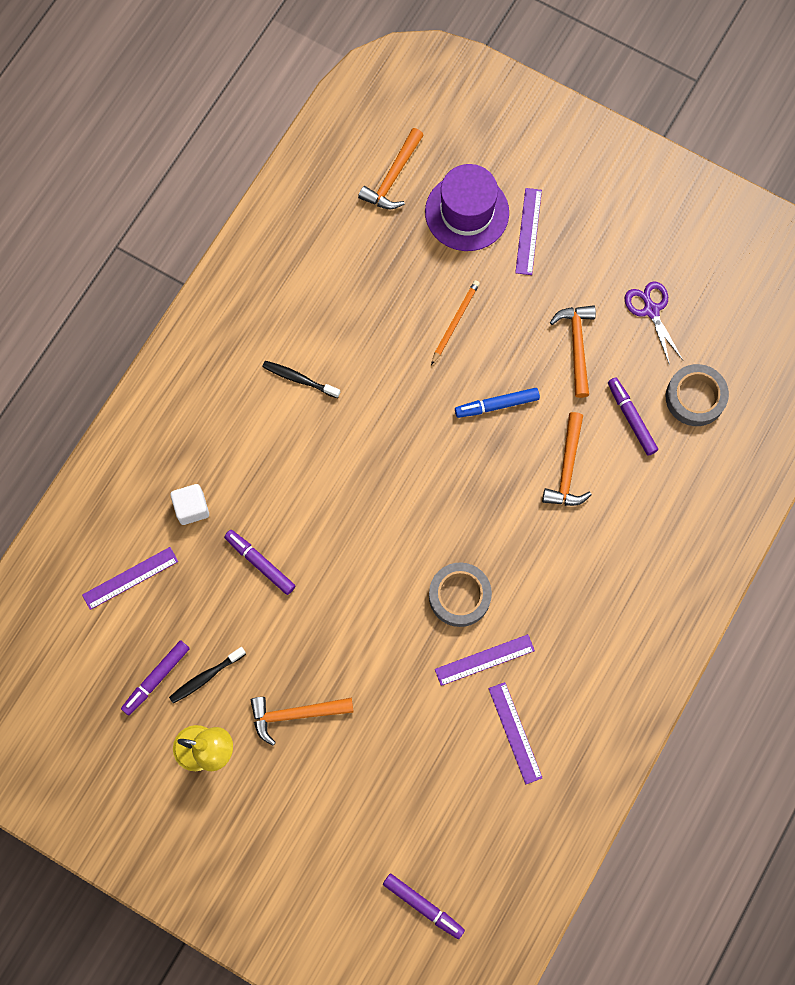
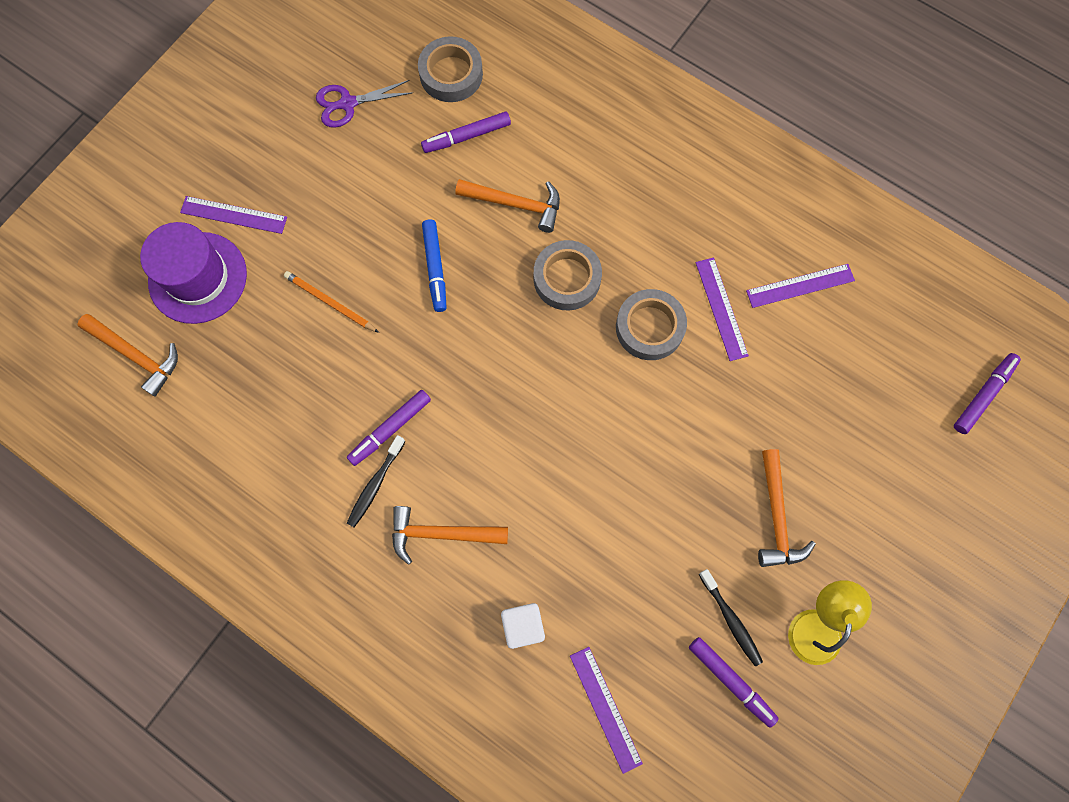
camera: 85 degrees left, 0 degrees up
purple marker [224,530,295,595] -> purple marker moved to [347,390,431,466]
orange hammer [550,305,596,398] -> orange hammer moved to [392,506,508,565]
none -> grey tape [534,240,602,310]

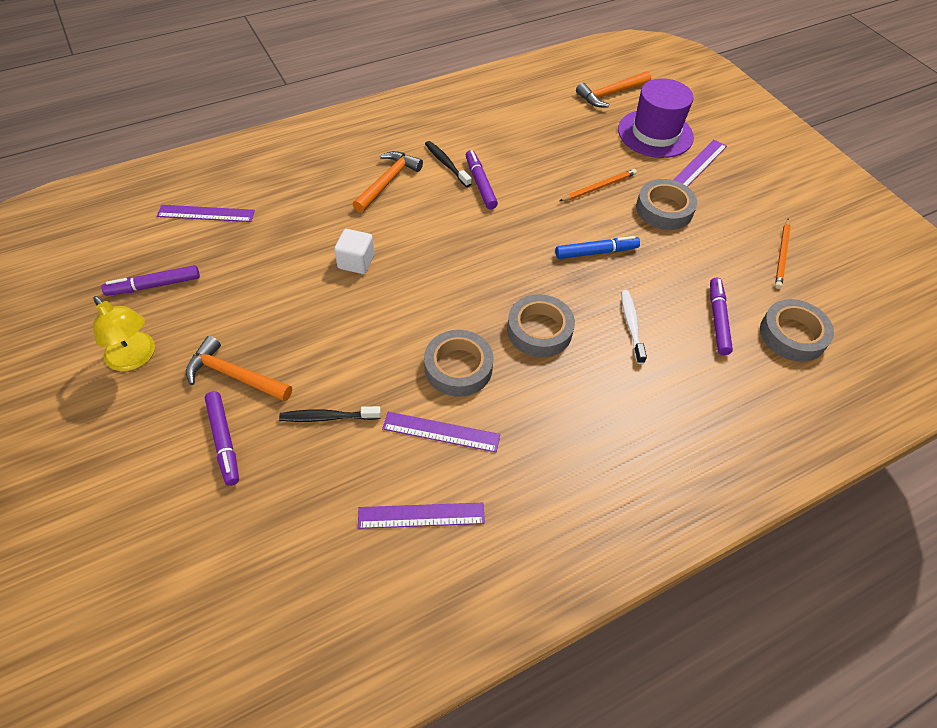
camera: 115 degrees right, 20 degrees down
purple scissors [316,80,412,128] -> orange pencil [775,219,791,289]
blue marker [422,219,447,312] -> blue marker turned 150 degrees clockwise [555,236,640,259]
orange hammer [455,179,560,233] -> white toothbrush [621,290,647,364]
white cube [501,603,545,649] -> white cube moved to [334,229,375,274]
black toothbrush [699,569,763,666] -> black toothbrush moved to [279,406,381,422]
purple ruler [746,264,855,308] -> purple ruler turned 75 degrees clockwise [358,503,485,529]
purple marker [954,353,1021,434] -> purple marker moved to [205,391,239,486]
none -> grey tape [636,179,697,230]

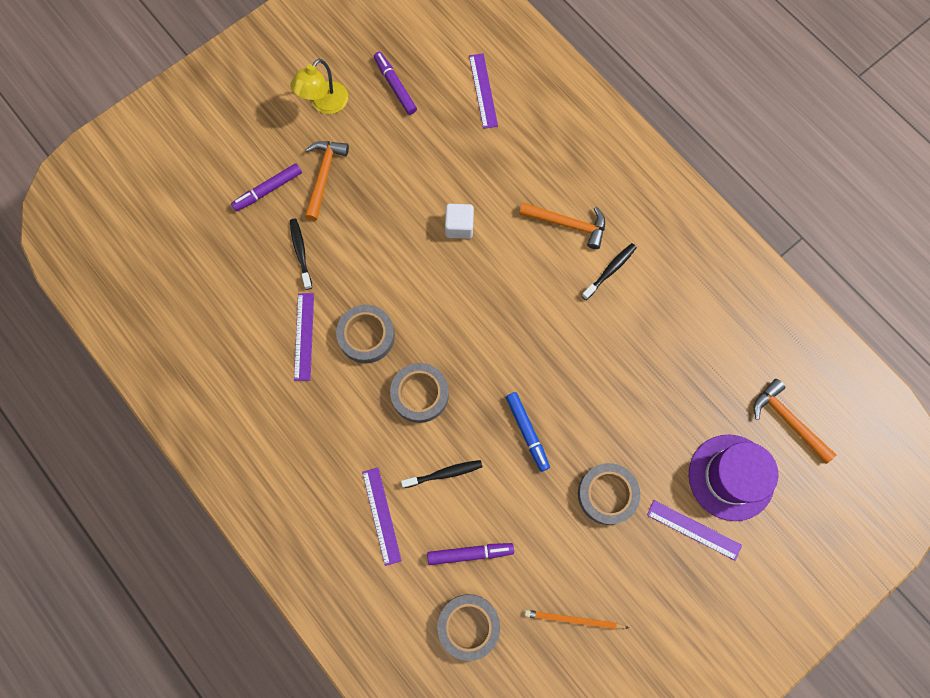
camera: 80 degrees right, 20 degrees up
purple ruler [358,503,485,529] -> purple ruler moved to [362,467,402,566]
purple marker [466,150,498,209] -> none
orange pencil [559,169,637,201] -> none
white toothbrush [621,290,647,364] -> black toothbrush [401,460,482,488]

